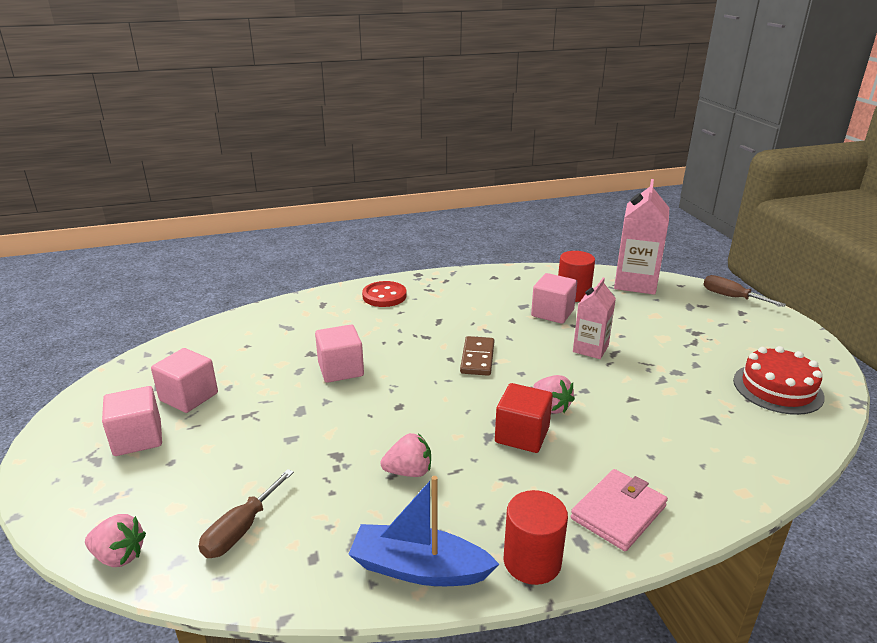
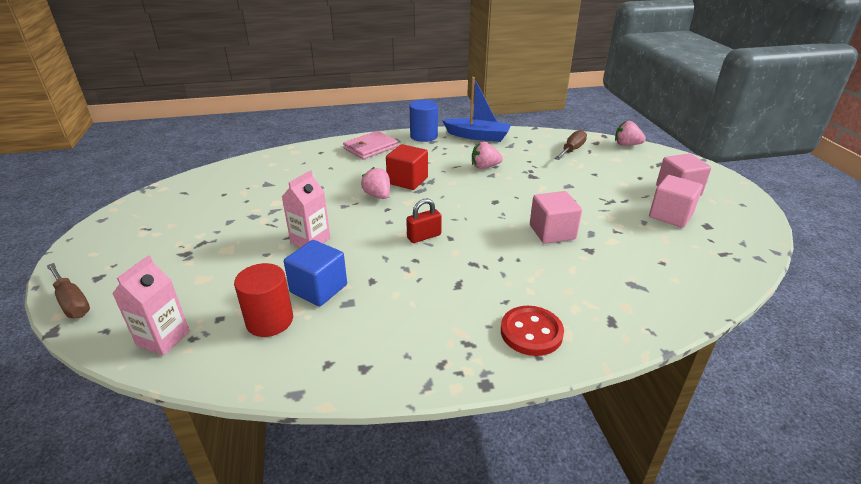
camera: 175 degrees left, 5 degrees up
brown domino [460,336,494,376] -> red padlock [406,198,442,243]
red cylinder [504,490,568,585] -> blue cylinder [410,100,438,142]
pink cube [531,273,577,324] -> blue cube [284,240,347,306]
pink carton [614,179,669,295] -> pink carton [112,255,190,356], size x0.61
red cake [733,346,825,415] -> none

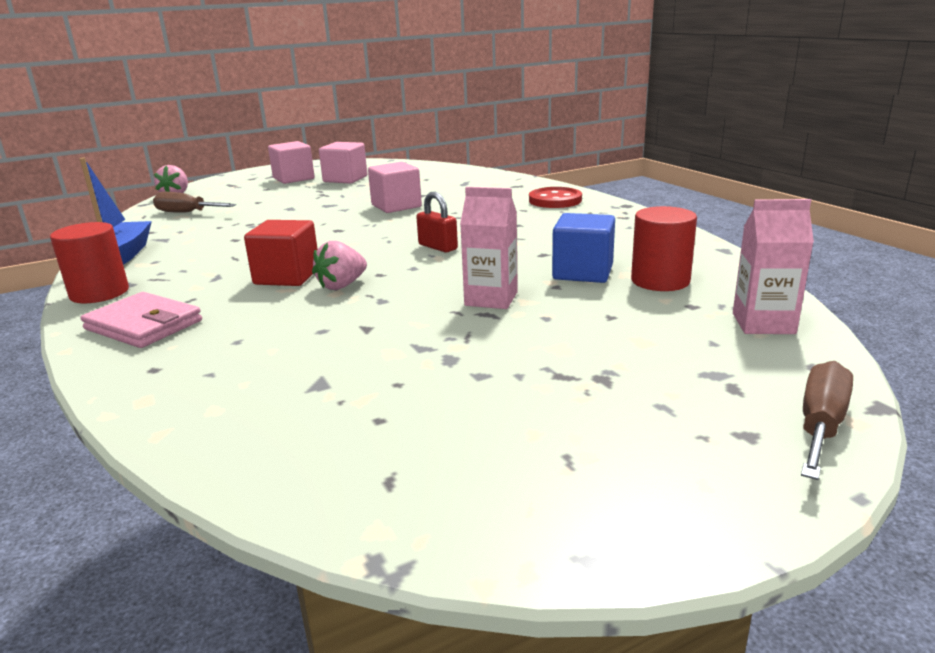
camera: 105 degrees left, 10 degrees down
blue cylinder [410,100,438,142] -> red cylinder [50,222,129,303]
pink strawberry [472,142,503,169] -> none

